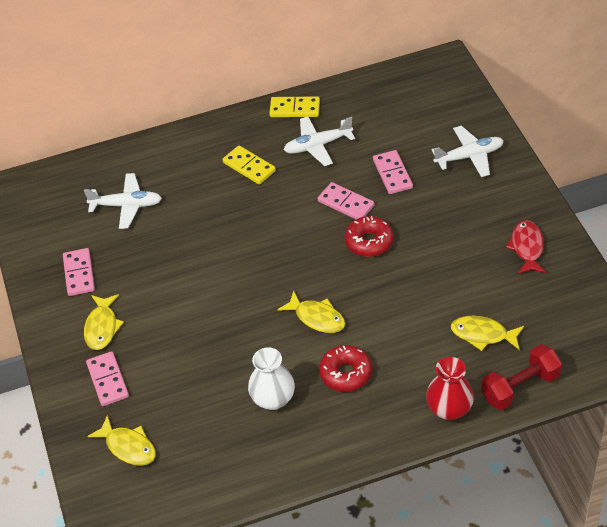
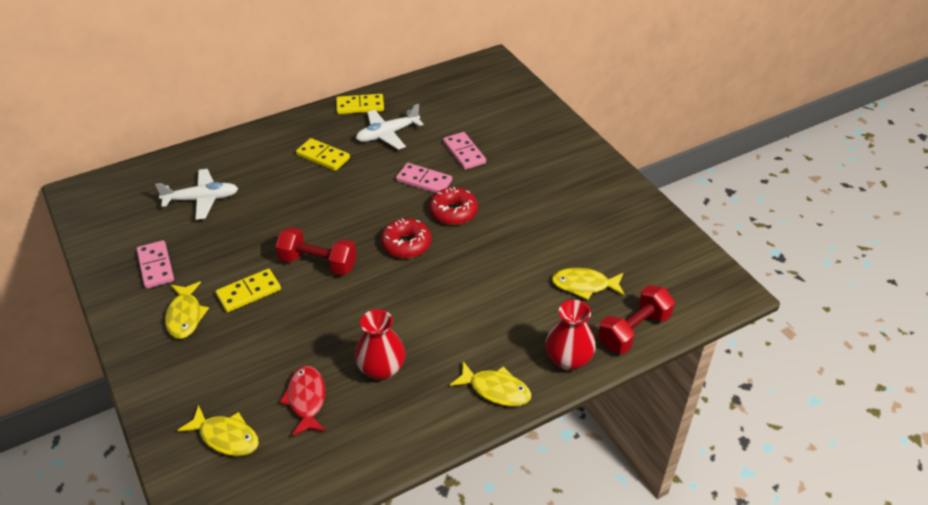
camera: 15 degrees left, 5 degrees down
pink domino [86,351,129,406] -> none
white vase [248,347,295,410] -> red vase [355,309,405,381]
yellow fish [278,291,345,333] -> yellow fish moved to [450,361,531,406]
red donut [319,345,372,392] -> red donut moved to [381,218,431,258]
white plane [431,126,504,177] -> none
red fish [506,220,546,274] -> red fish moved to [280,366,326,436]
none -> yellow domino [216,269,281,312]
none -> red dumbbell [275,227,357,275]

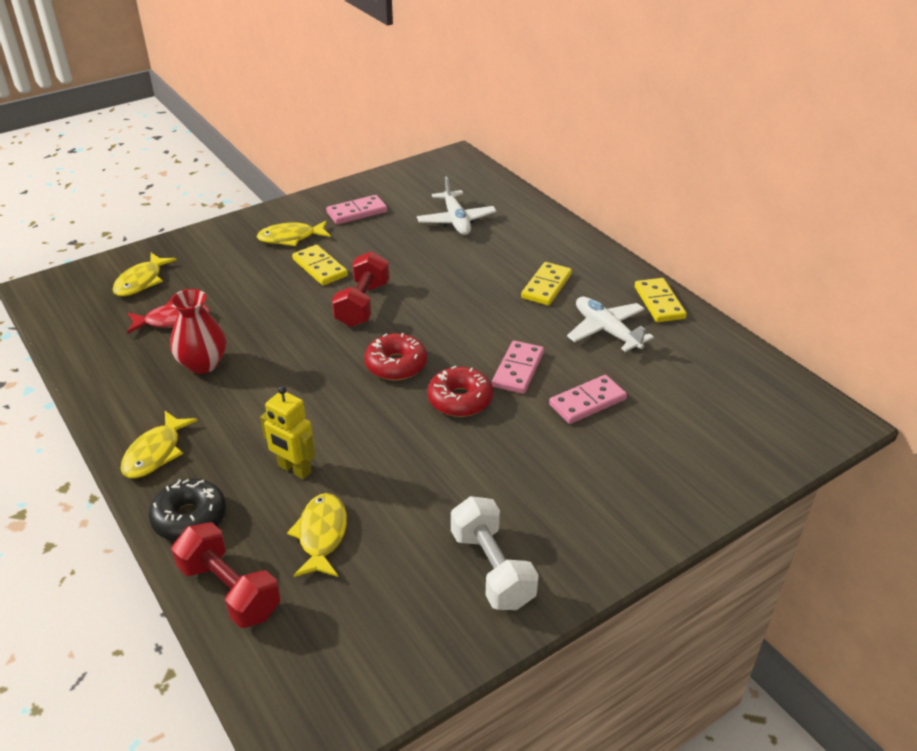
camera: 85 degrees right, 5 degrees down
red vase [545,300,596,371] -> black donut [148,479,226,541]
none -> yellow robot [260,386,315,479]
none -> white dumbbell [451,496,539,610]

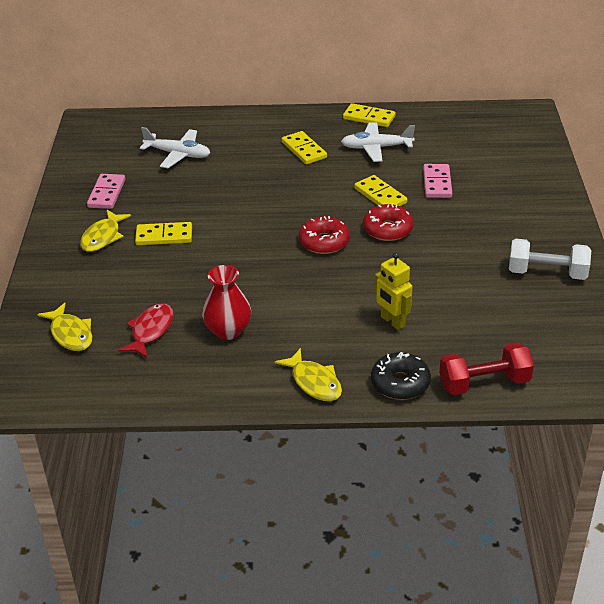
camera: 55 degrees left, 0 degrees up
yellow robot [260,386,315,479] -> yellow robot turned 75 degrees clockwise [374,253,412,330]
yellow fish [287,493,347,577] -> none
red dumbbell [332,251,389,327] -> none
pink domino [492,341,544,394] -> yellow domino [354,175,407,206]

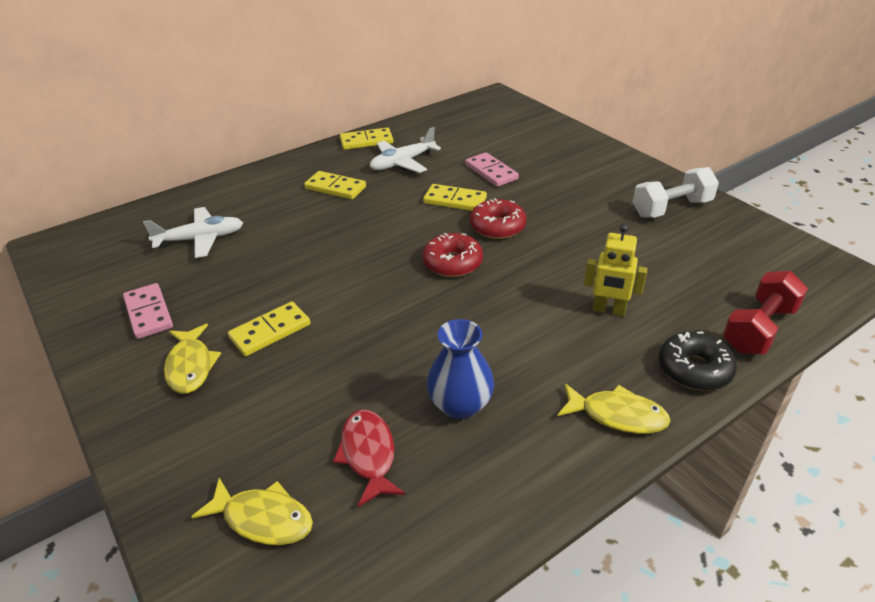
camera: 35 degrees left, 0 degrees up
red vase [202,265,251,340] -> blue vase [427,319,494,419]

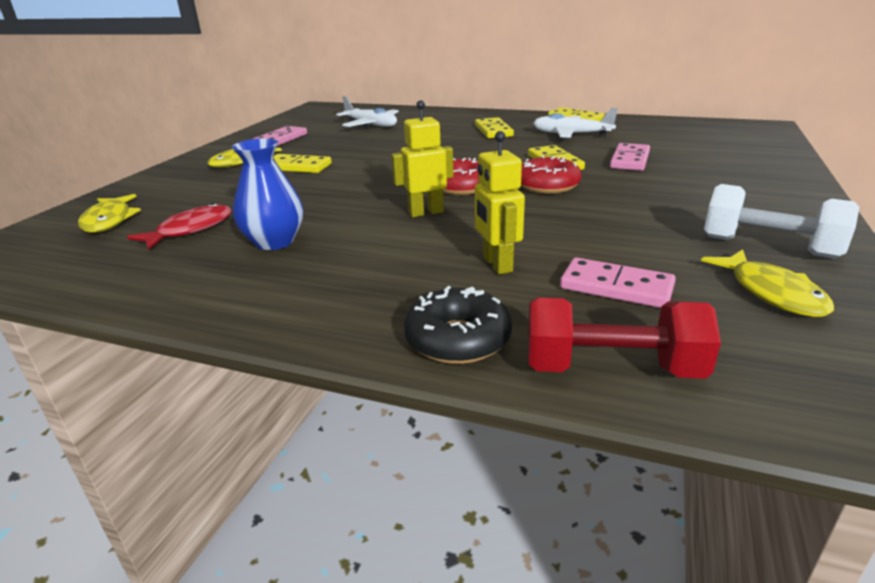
camera: 55 degrees right, 10 degrees down
yellow fish [557,383,671,434] -> yellow fish moved to [701,249,834,317]
none -> yellow robot [391,100,454,217]
none -> pink domino [560,257,676,308]

